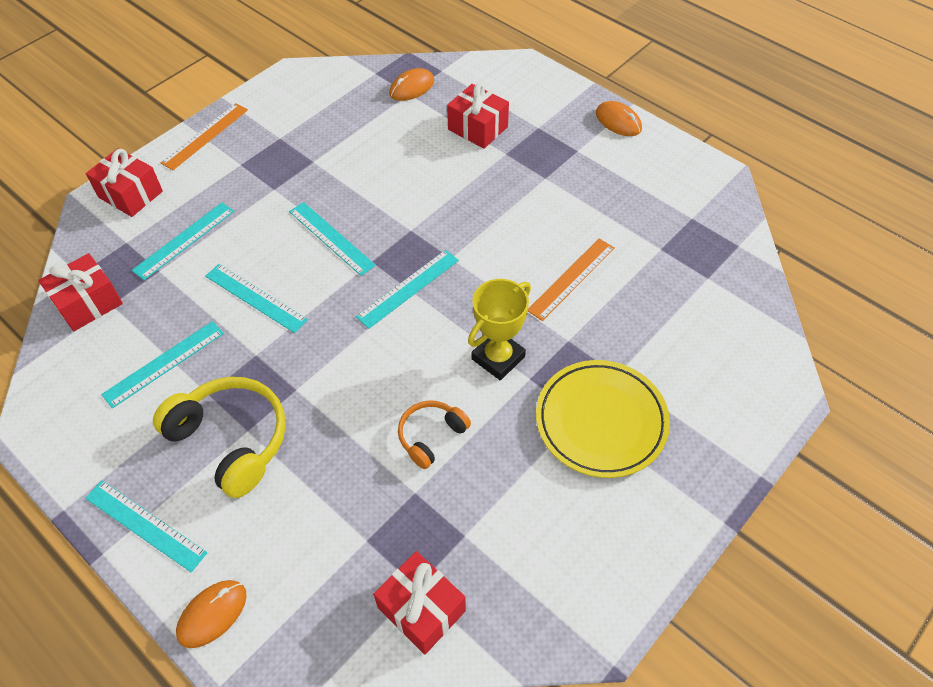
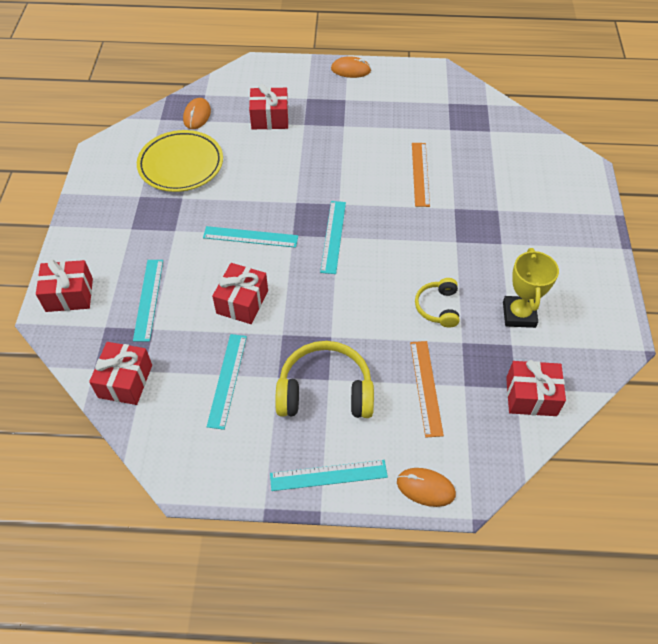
camera: 40 degrees left, 0 degrees up
orange ruler [161,103,248,170] -> orange ruler moved to [410,341,444,438]
orange mouse [176,580,247,648] -> orange mouse turned 75 degrees counterclockwise [397,468,456,507]
turquoise ruler [205,264,308,333] -> red gift [212,263,268,324]
orange headphones [398,400,471,469] -> yellow headphones [415,278,460,328]
yellow trophy [468,279,531,380] -> yellow trophy moved to [503,248,559,328]
yellow plate [536,360,670,478] -> yellow plate moved to [137,130,223,192]

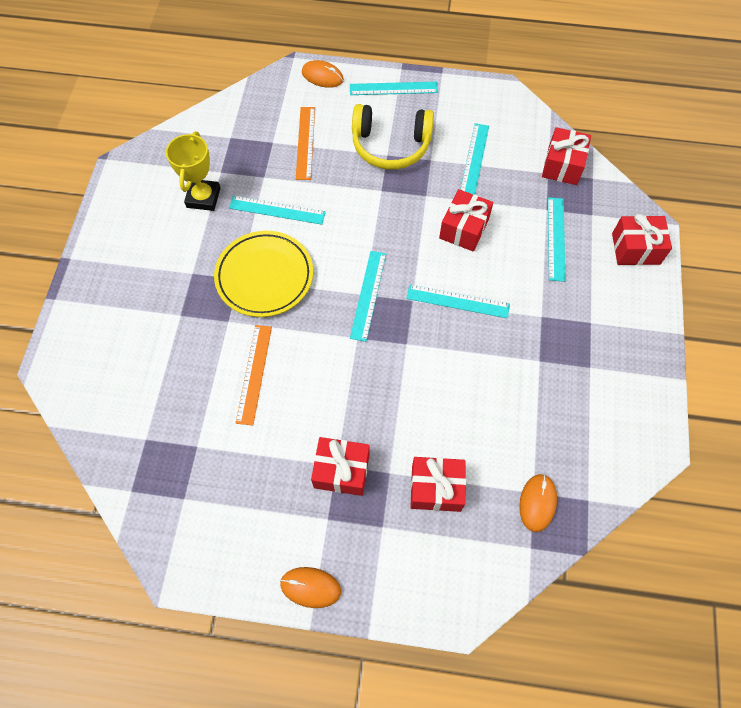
camera: 175 degrees left, 10 degrees up
yellow plate [137,130,223,192] -> yellow plate moved to [214,231,313,317]
yellow headphones [415,278,460,328] -> turquoise ruler [229,196,326,225]
red gift [506,360,566,416] -> red gift moved to [311,437,369,496]

